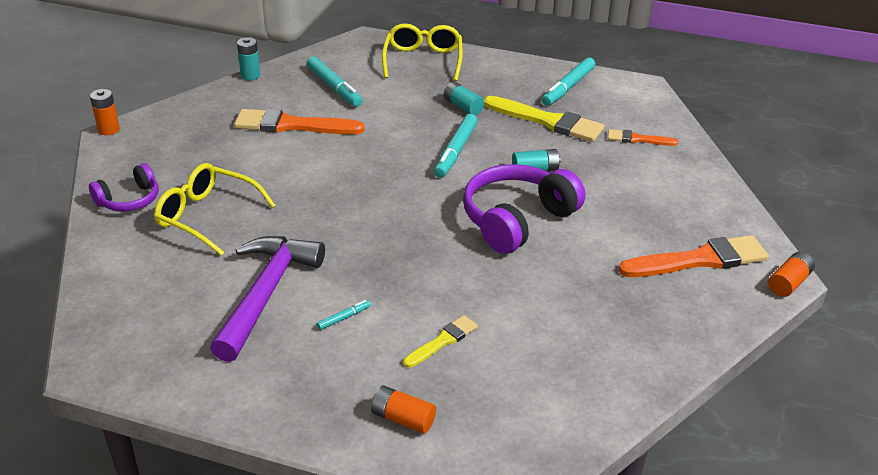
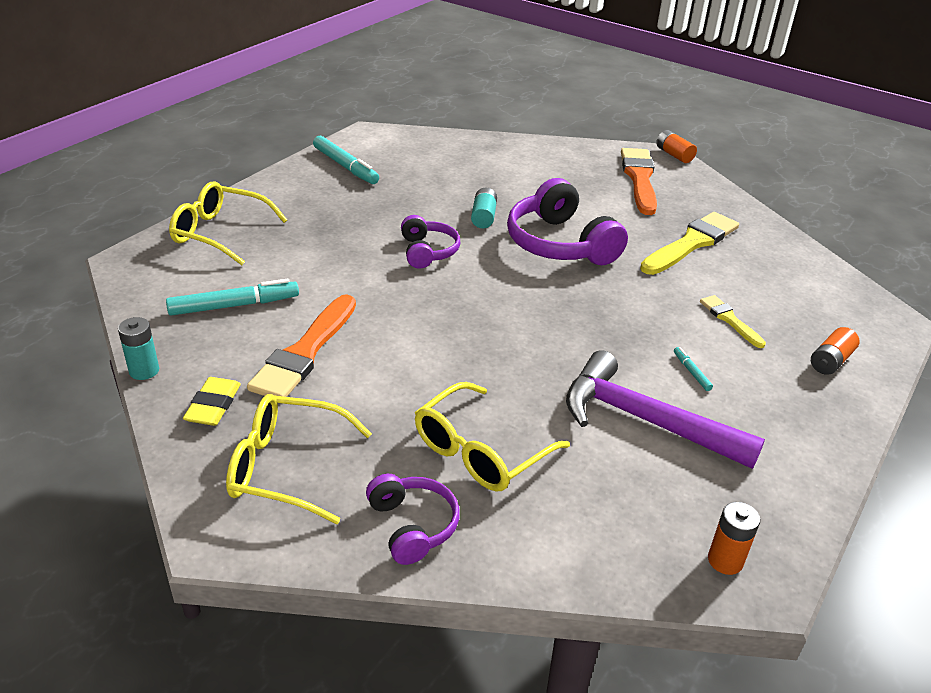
camera: 75 degrees left, 0 degrees up
orange battery [90,89,120,135] -> orange battery moved to [708,502,760,575]
turquoise marker [434,114,478,178] -> purple headphones [401,215,460,269]
turquoise battery [444,82,484,115] -> none
yellow brush [484,96,604,142] -> yellow brush moved to [640,212,739,275]
orange brush [608,129,678,146] -> none
none -> yellow eraser [183,377,241,426]
none -> yellow glasses [226,394,372,524]

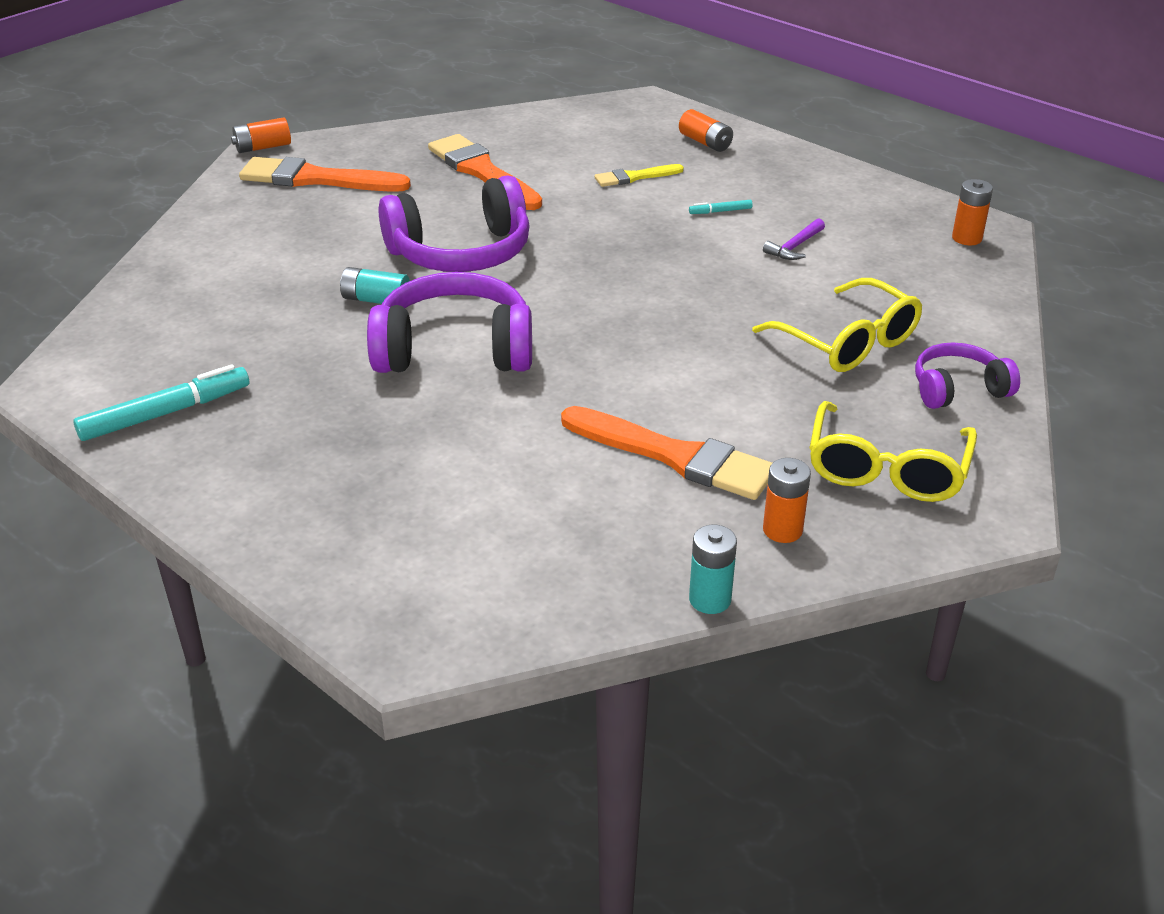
camera: 80 degrees left, 0 degrees up
turquoise marker [166,279,299,316] -> none
yellow glasses [169,181,287,265] -> none
yellow eraser [183,377,241,426] -> orange battery [763,458,811,543]
purple headphones [401,215,460,269] -> purple headphones [367,272,532,373], size x1.76
purple hammer [566,350,765,469] -> purple hammer [763,218,825,260], size x0.41
yellow brush [640,212,739,275] -> orange brush [428,134,542,210]

